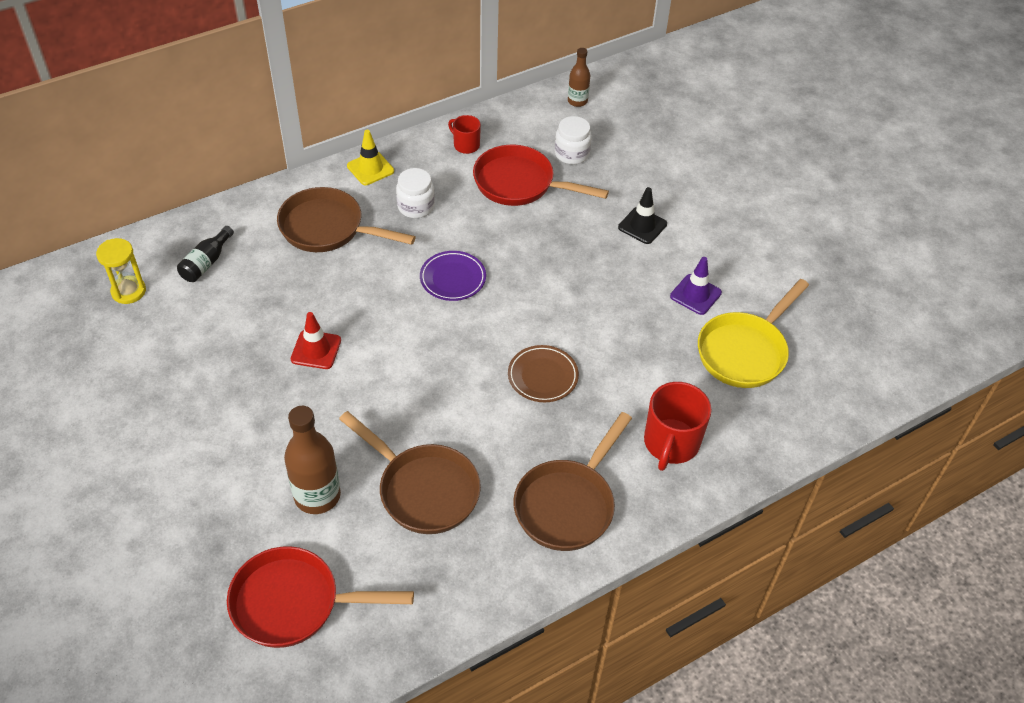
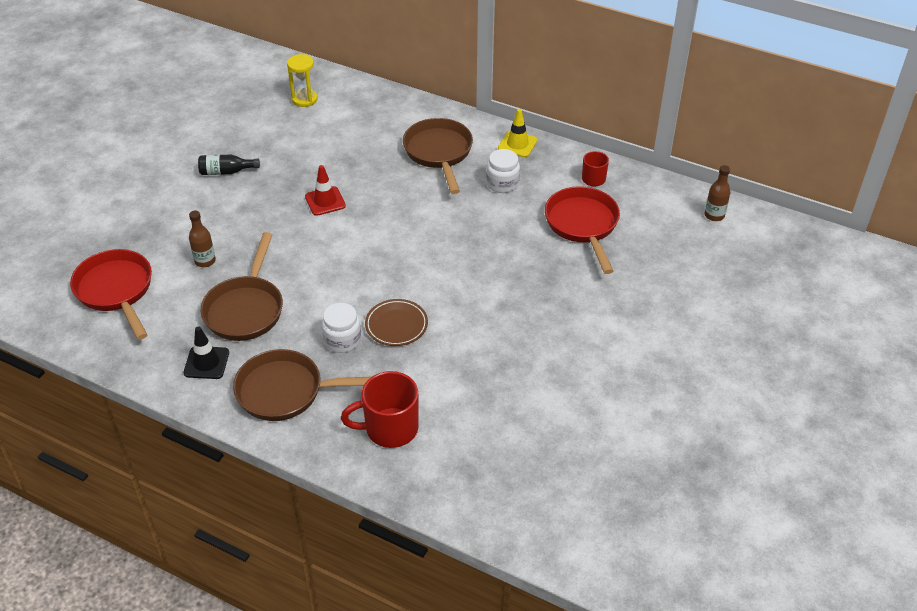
camera: 60 degrees right, 5 degrees down
black bottle [177,226,234,282] -> black bottle moved to [198,155,260,175]
brown bottle [284,406,341,514] -> brown bottle [189,211,216,267], size x0.58
purple plate [420,251,486,301] -> none
white jar [555,116,592,164] -> white jar moved to [322,303,361,353]
black traffic cone [618,187,667,244] -> black traffic cone moved to [183,326,229,379]
purple traffic cone [670,257,722,315] -> none
yellow pan [698,279,809,388] -> none

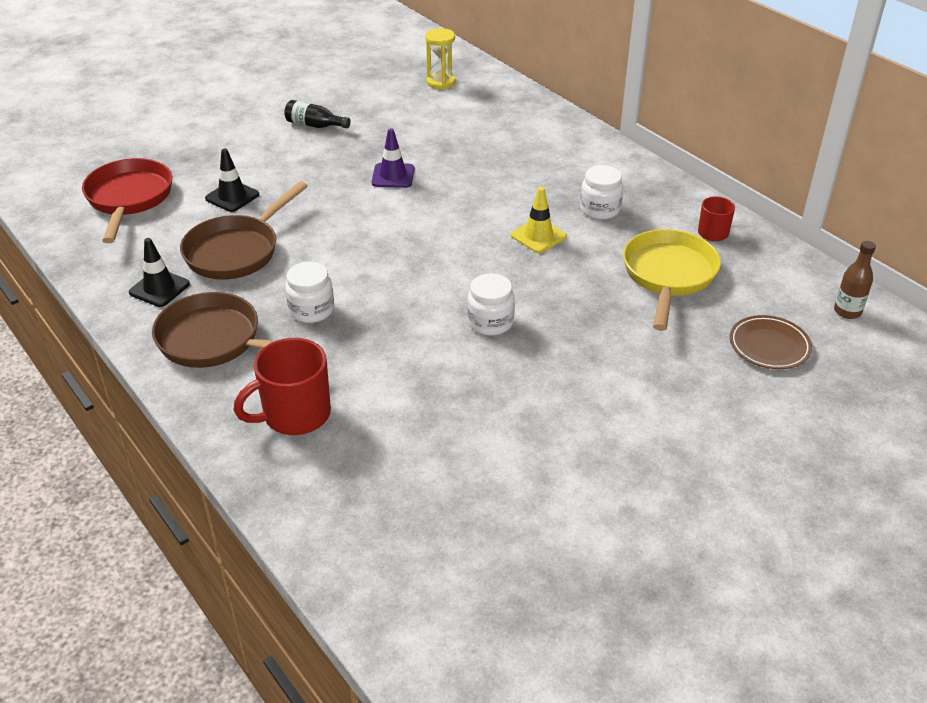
camera: 25 degrees right, 5 degrees down
brown bottle [189,211,216,267] -> black traffic cone [205,149,259,212]
red traffic cone [305,165,346,216] -> purple traffic cone [372,128,414,188]
red mug [341,371,419,448] -> red mug turned 45 degrees counterclockwise [233,338,331,435]
brown plate [365,299,428,346] -> brown plate moved to [730,315,812,369]
brown pan [403,118,473,194] -> none
yellow traffic cone [498,109,537,157] -> yellow traffic cone moved to [511,187,567,253]
red pan [545,186,620,274] -> yellow pan [623,229,721,331]
none -> white jar [467,273,515,336]

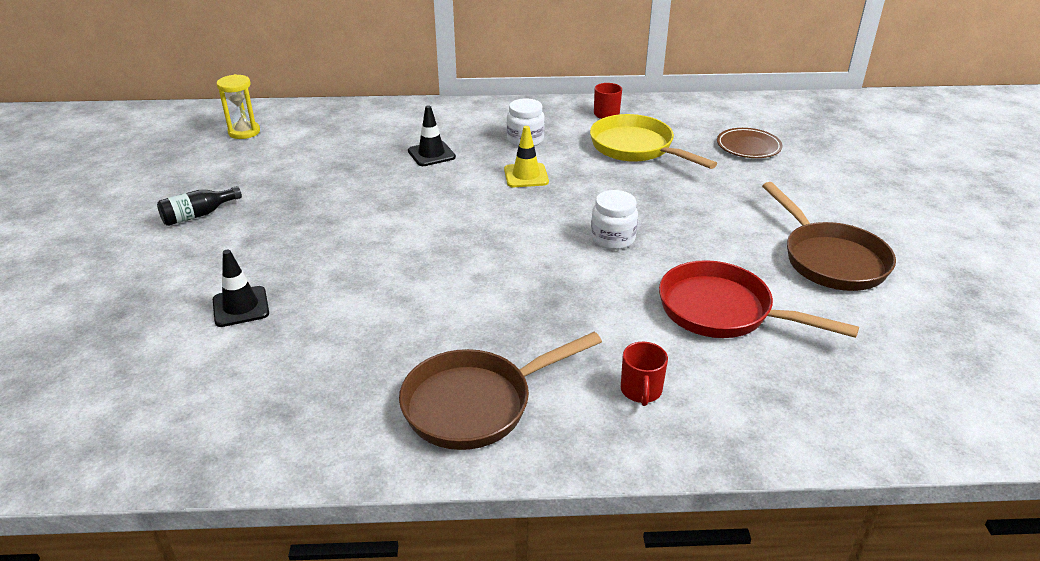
camera: 55 degrees left, 5 degrees down
red pan [82,158,172,243] -> red pan moved to [659,260,859,338]
black traffic cone [129,238,190,307] -> black traffic cone moved to [408,105,456,166]
brown pan [180,181,308,279] -> brown pan moved to [762,182,896,291]
red mug [233,338,331,435] -> red mug [621,342,668,406], size x0.57
white jar [285,262,334,323] -> none
purple traffic cone [372,128,414,188] -> none
brown bottle [834,241,876,319] -> none

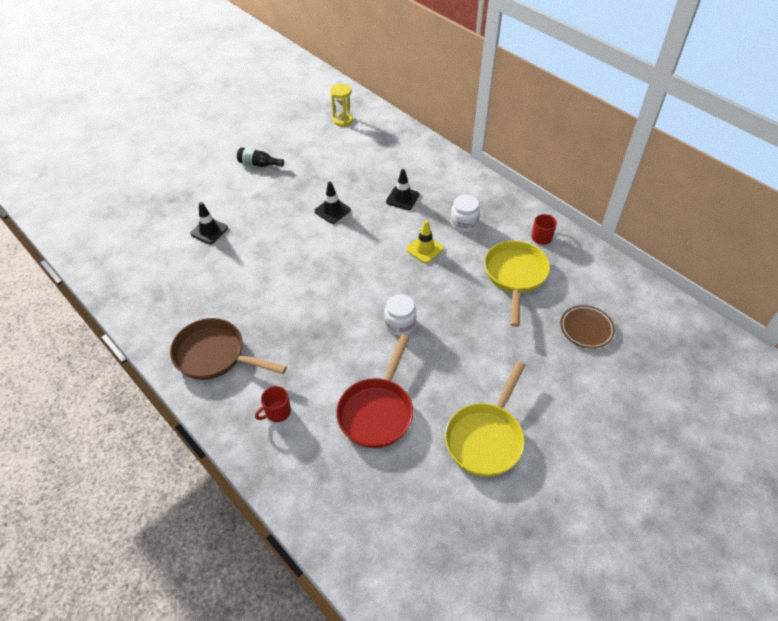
camera: 50 degrees right, 15 degrees up
red pan [659,260,859,338] -> red pan turned 150 degrees counterclockwise [336,334,413,448]
brown pan [762,182,896,291] -> yellow pan [445,361,526,477]
none -> black traffic cone [314,182,351,224]

